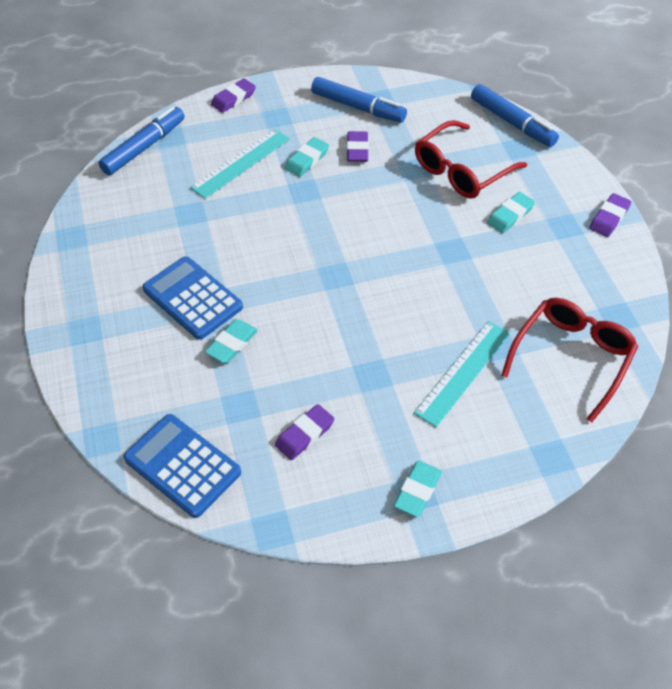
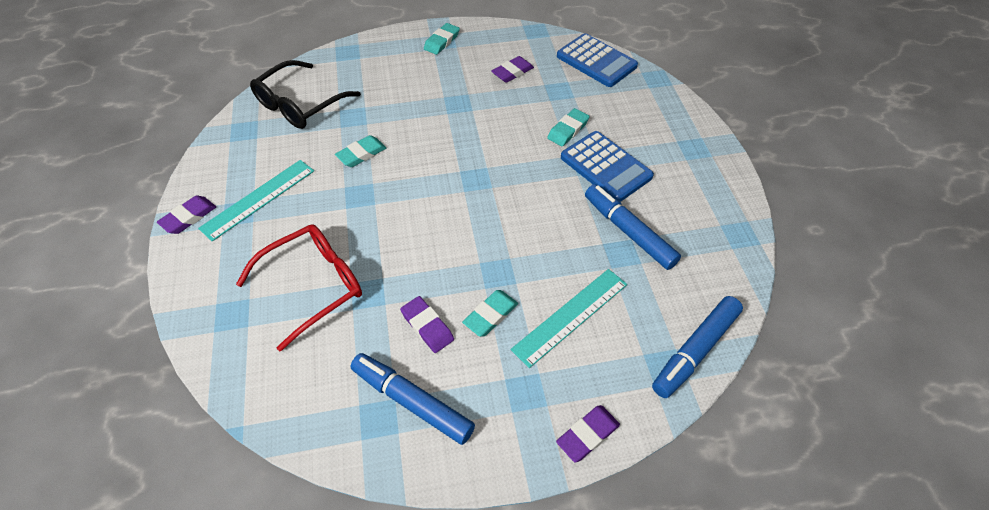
camera: 175 degrees left, 0 degrees up
purple eraser [347,131,369,162] -> purple eraser turned 45 degrees counterclockwise [400,296,454,353]
turquoise ruler [414,321,510,427] -> turquoise ruler moved to [198,160,314,241]
blue marker [471,84,559,147] -> blue marker moved to [585,184,681,270]
turquoise eraser [487,192,535,233] -> turquoise eraser moved to [335,135,386,167]
red glasses [501,298,638,422] -> black glasses [250,60,361,129]

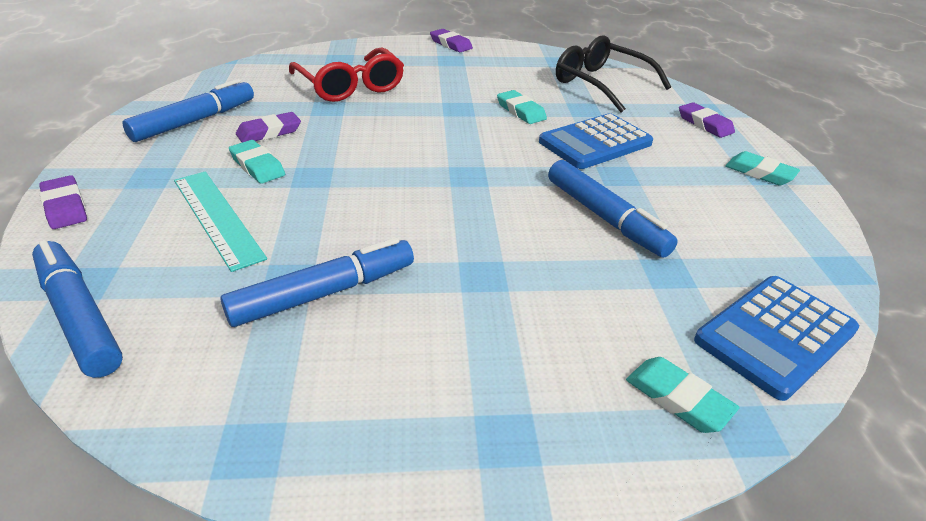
camera: 95 degrees right, 15 degrees down
turquoise ruler [198,160,314,241] -> none
purple eraser [491,56,534,83] -> purple eraser moved to [679,102,735,138]
turquoise eraser [547,108,590,147] -> turquoise eraser moved to [626,357,740,433]
blue calculator [561,131,654,202] -> blue calculator moved to [539,113,653,169]
none -> blue marker [548,160,678,258]

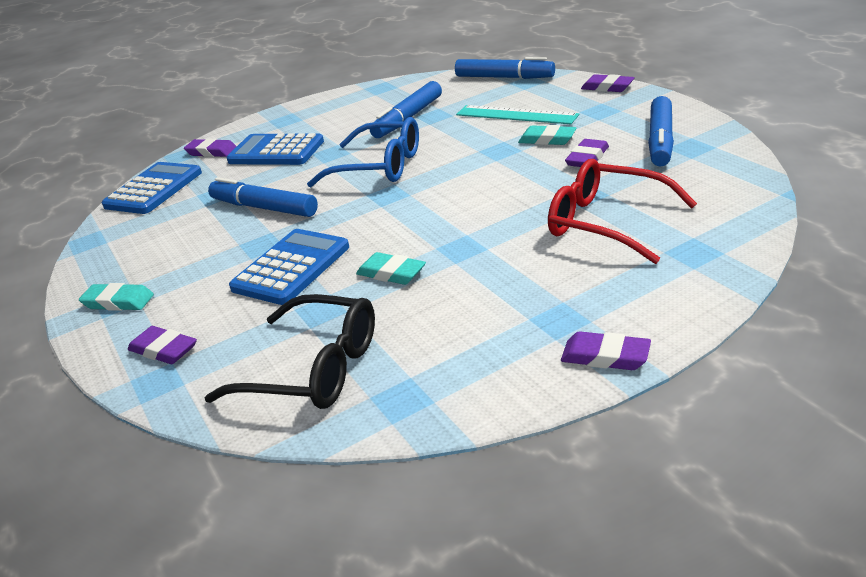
camera: 160 degrees right, 5 degrees down
turquoise eraser [626,357,740,433] -> purple eraser [184,139,237,157]
none -> blue calculator [226,133,324,165]
none -> blue glasses [307,117,419,187]

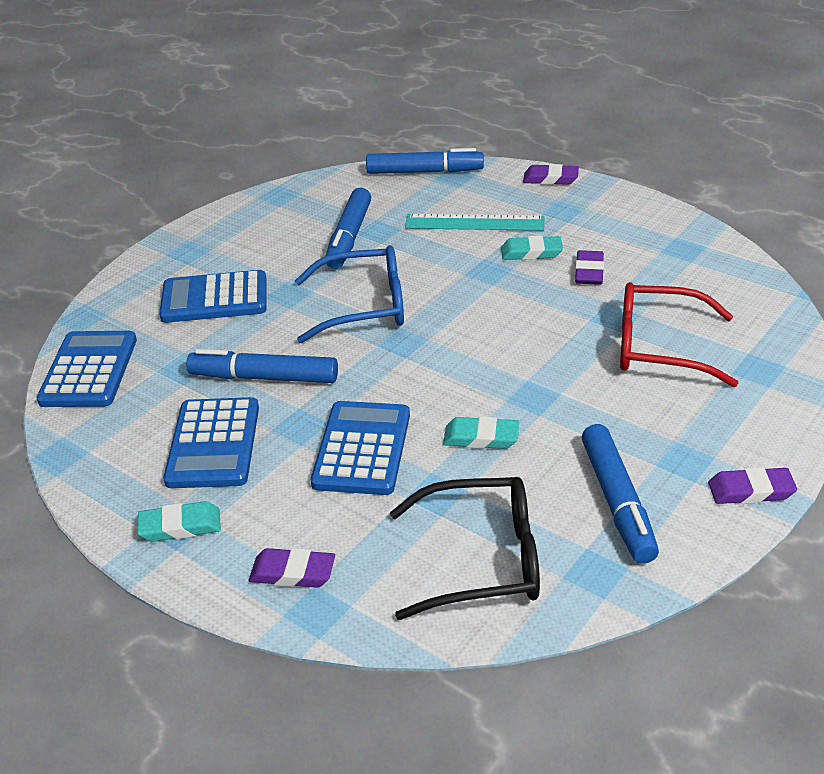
camera: 25 degrees left, 5 degrees up
purple eraser [184,139,237,157] -> none
blue marker [648,96,674,167] -> blue marker moved to [582,424,659,564]
none -> blue calculator [163,397,259,488]

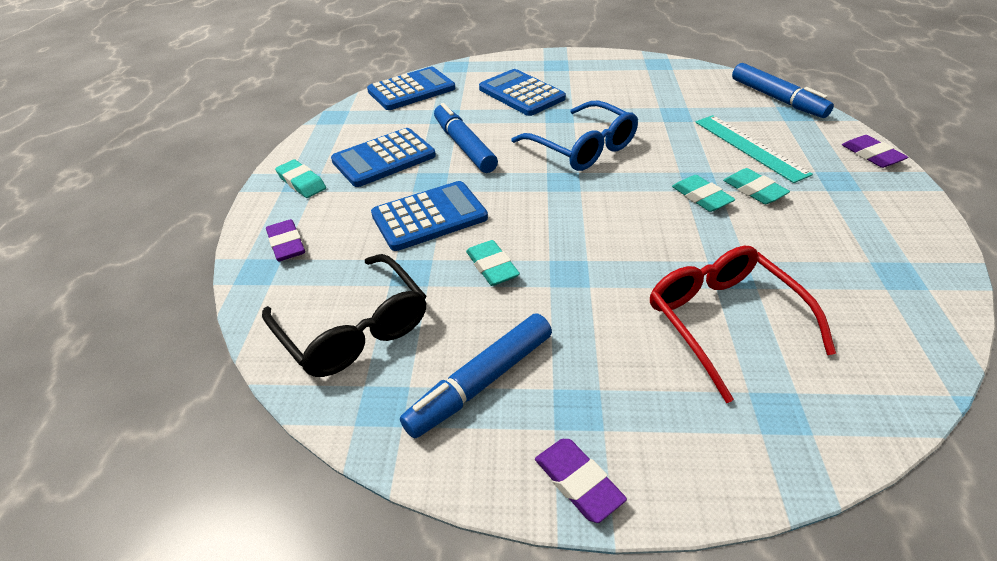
camera: 55 degrees right, 5 degrees up
blue marker [326,188,371,269] -> none
purple eraser [575,250,604,285] -> none
none -> turquoise eraser [672,175,735,212]

